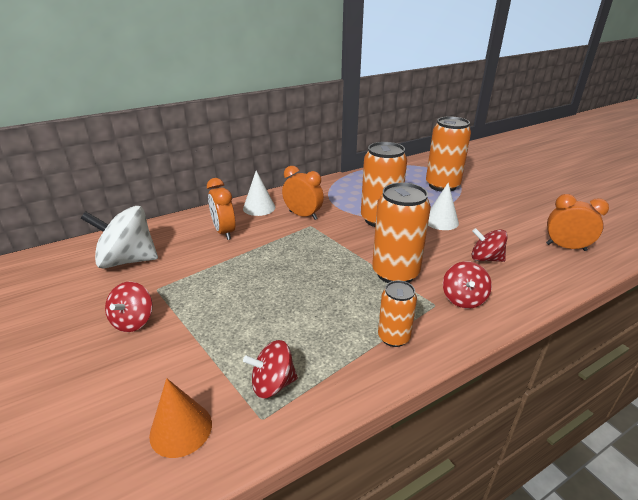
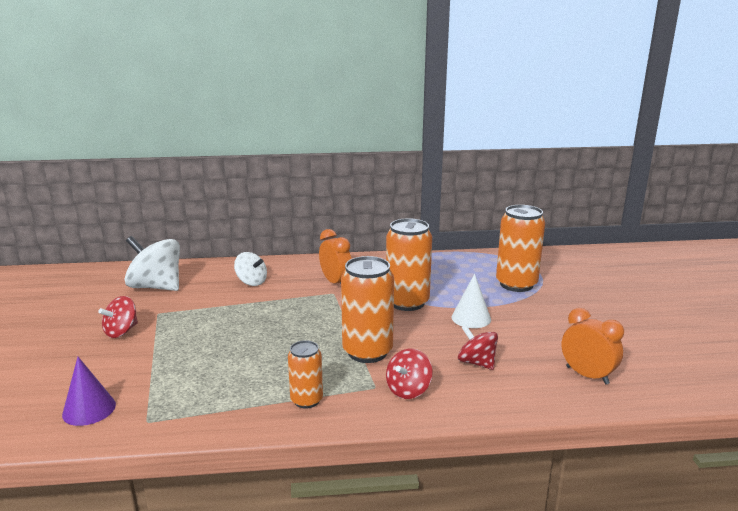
camera: 25 degrees right, 10 degrees down
orange cone [149,378,212,458] -> purple cone [62,357,116,426]
orange clock [207,178,236,240] -> white spinning top [234,252,267,286]
white cone [243,171,276,216] -> none
red spinning top [243,340,298,399] -> none

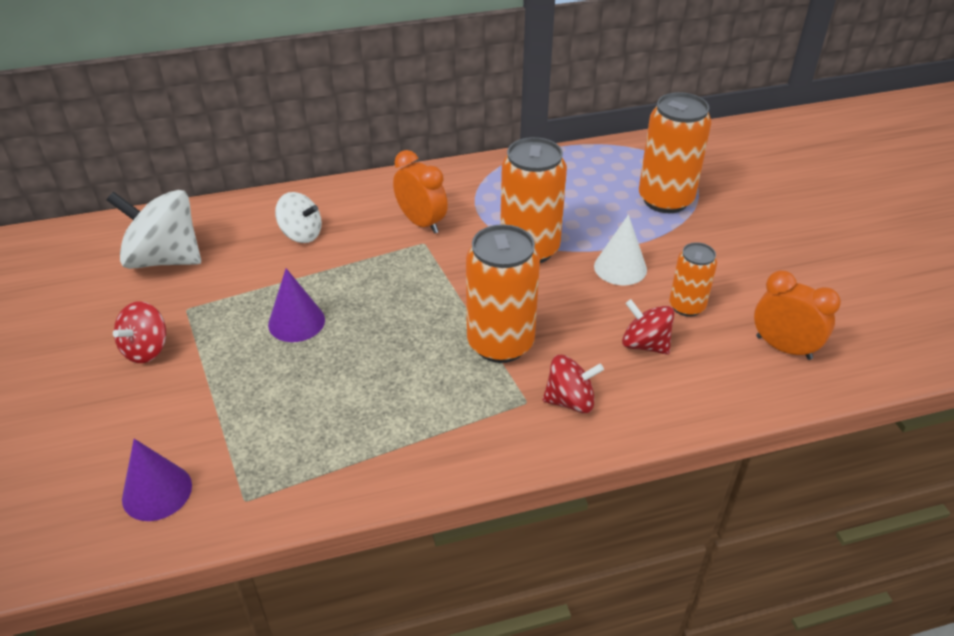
camera: 10 degrees left, 20 degrees up
orange can [288,340,323,409] -> orange can moved to [669,242,717,317]
red spinning top [386,349,432,399] -> red spinning top turned 120 degrees counterclockwise [543,355,604,413]
none -> purple cone [268,268,325,342]

